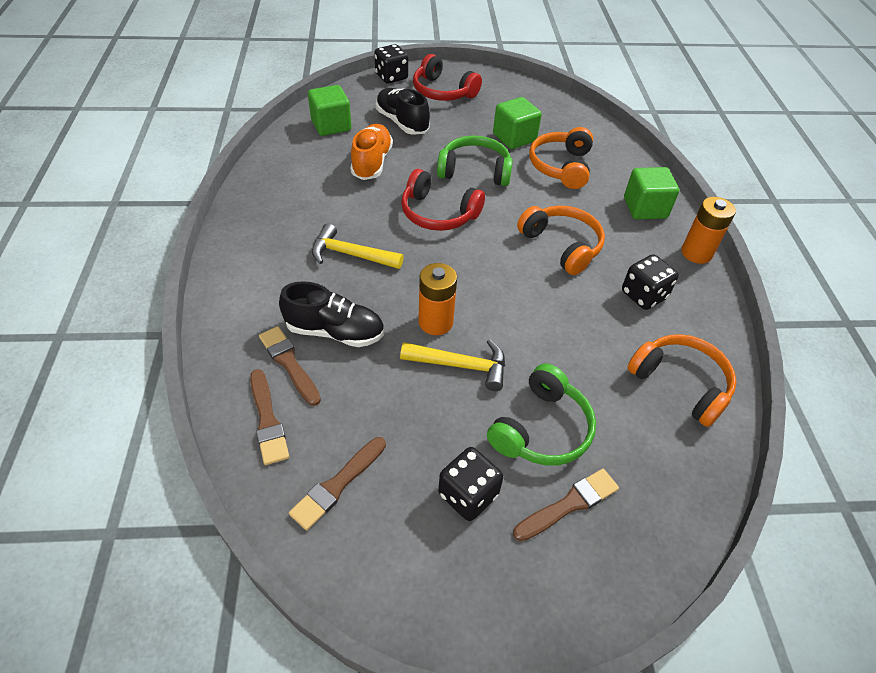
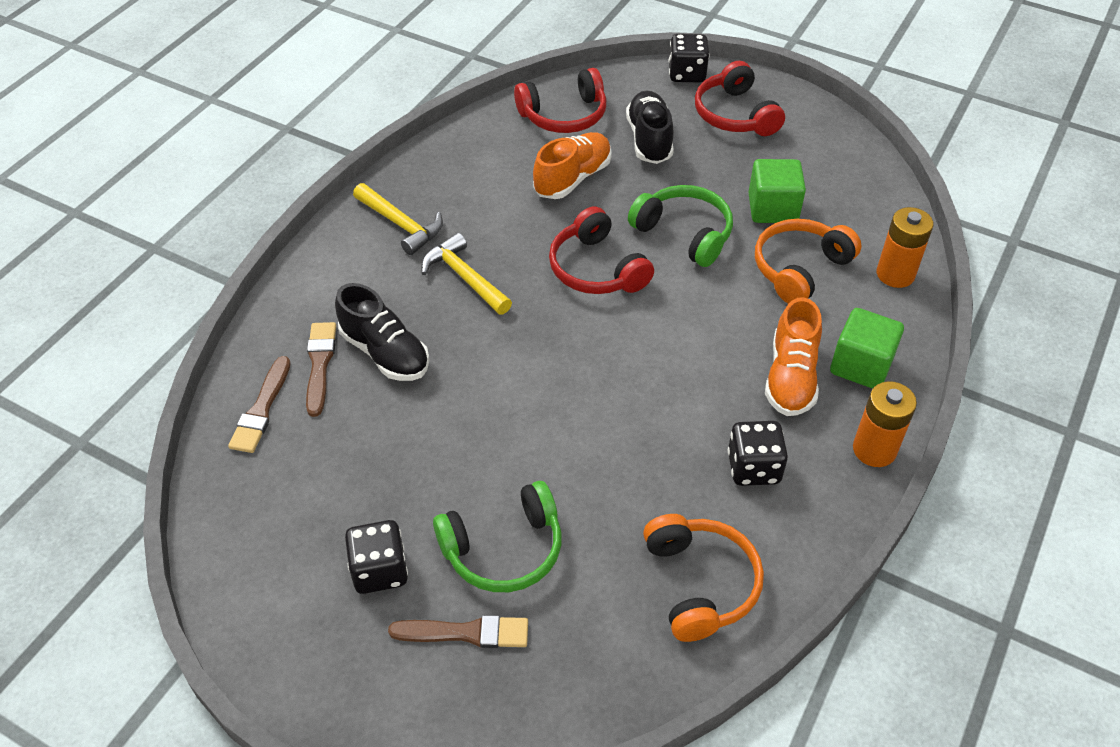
camera: 35 degrees right, 0 degrees up
brown brush [289,437,386,530] -> none
green cube [308,85,351,136] -> red headphones [514,68,606,133]
yellow hammer [400,339,505,391] -> yellow hammer moved to [353,183,443,255]
orange battery [418,263,457,335] -> orange battery moved to [877,207,934,288]
orange headphones [517,206,605,275] -> none
none -> orange shoe [765,297,822,416]

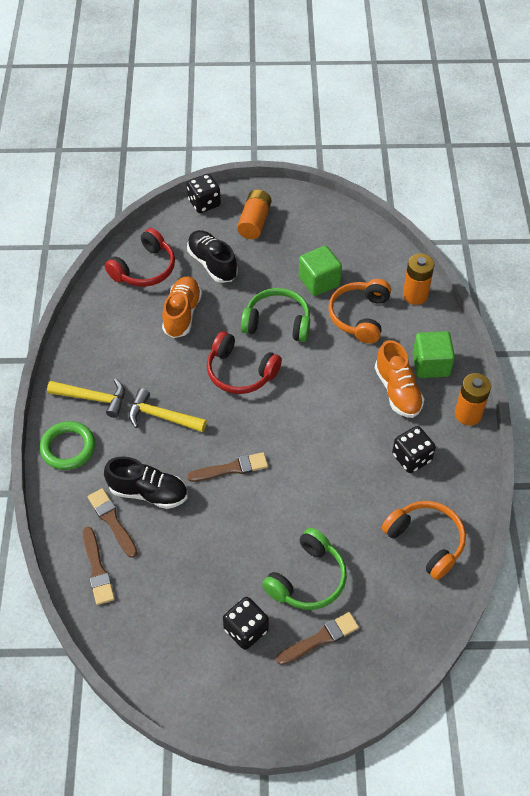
camera: 30 degrees left, 5 degrees up
red headphones [695,61,785,136] -> orange battery [237,189,271,239]
none -> green ring [40,421,95,470]
none -> brown brush [187,452,268,482]

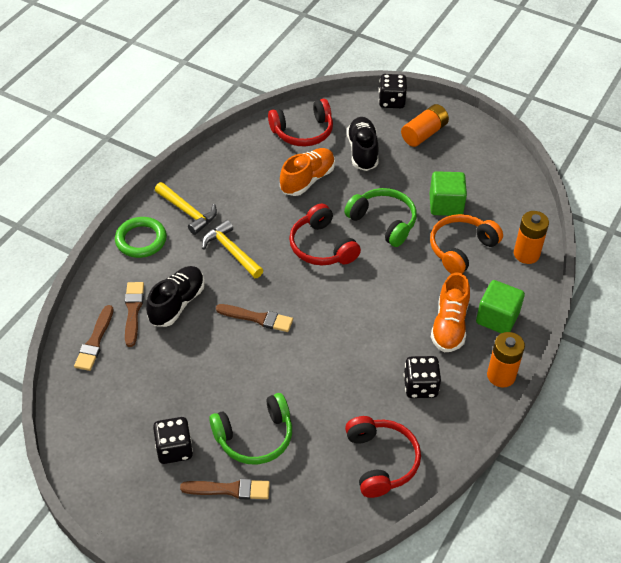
camera: 30 degrees right, 5 degrees down
black shoe [104,457,188,509] -> black shoe turned 105 degrees counterclockwise [146,266,205,327]
orange headphones [382,501,466,580] -> red headphones [345,416,421,498]

